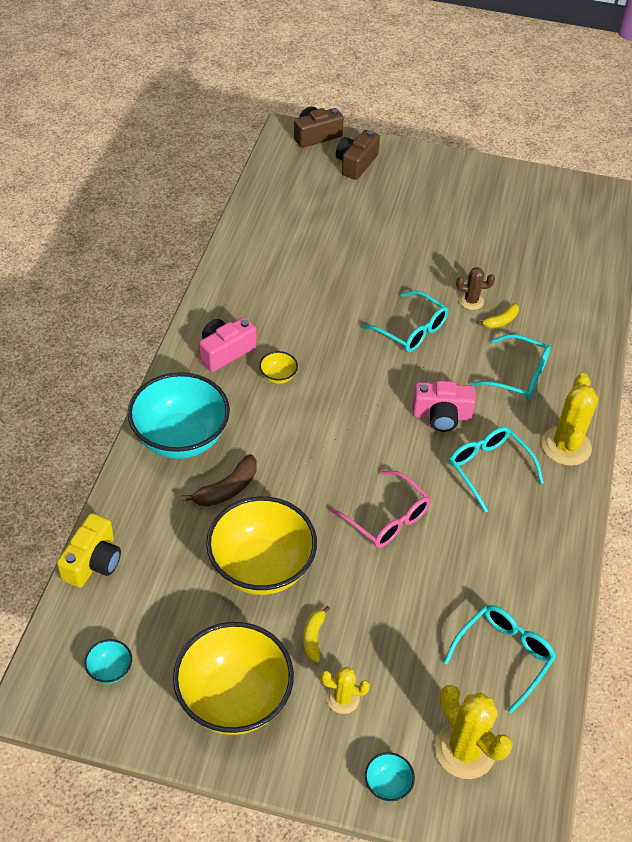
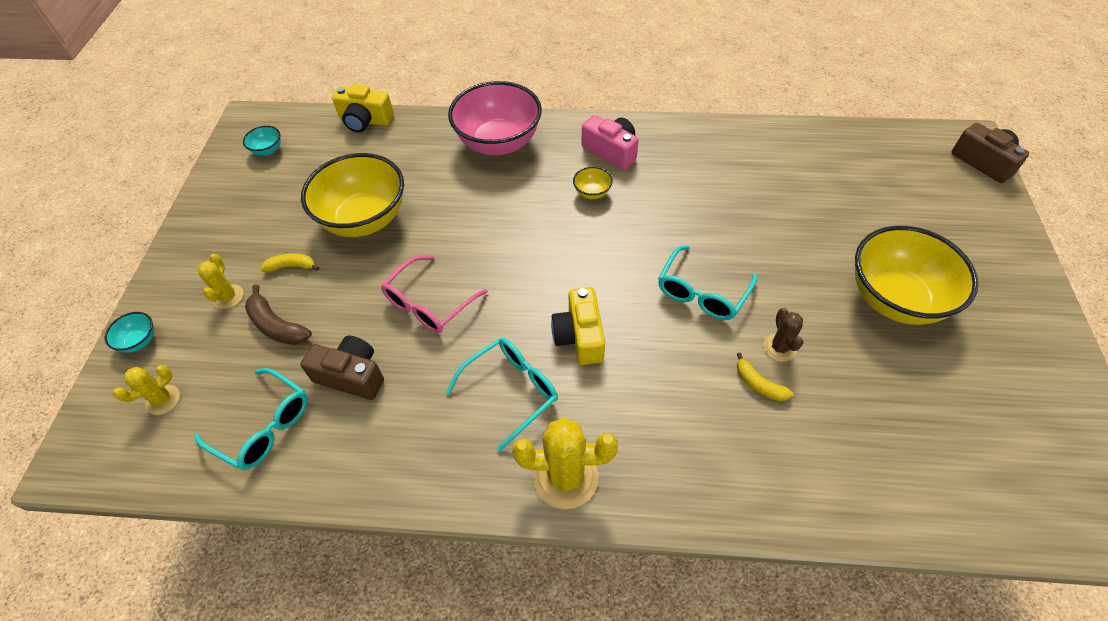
camera: 85 degrees right, 5 degrees up
turquoise bowl [128,372,230,459] -> pink bowl [448,81,542,156]
yellow bowl [173,622,294,735] -> yellow bowl moved to [855,226,978,325]
brown banana [182,454,257,507] -> brown banana moved to [245,284,312,345]
brown camera [336,130,380,180] -> brown camera moved to [300,336,384,400]
pink camera [413,381,476,432] -> yellow camera [551,287,605,365]
yellow cactus [435,685,513,779] -> yellow cactus [113,365,180,415], size x0.56
turquoise glasses [471,334,551,400] -> none

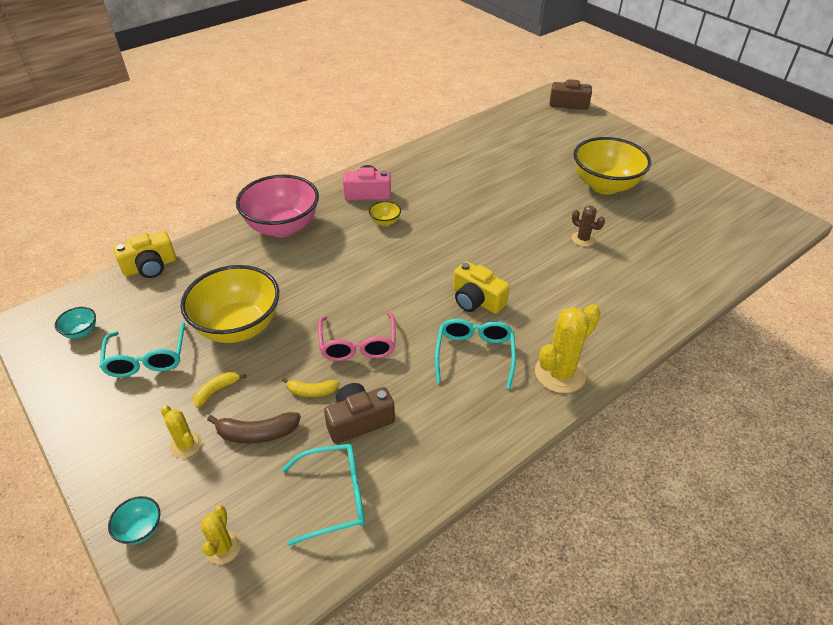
camera: 45 degrees left, 10 degrees down
turquoise glasses [658,245,757,320] -> turquoise glasses moved to [99,322,185,377]
yellow banana [737,352,793,401] -> yellow banana moved to [282,378,339,397]

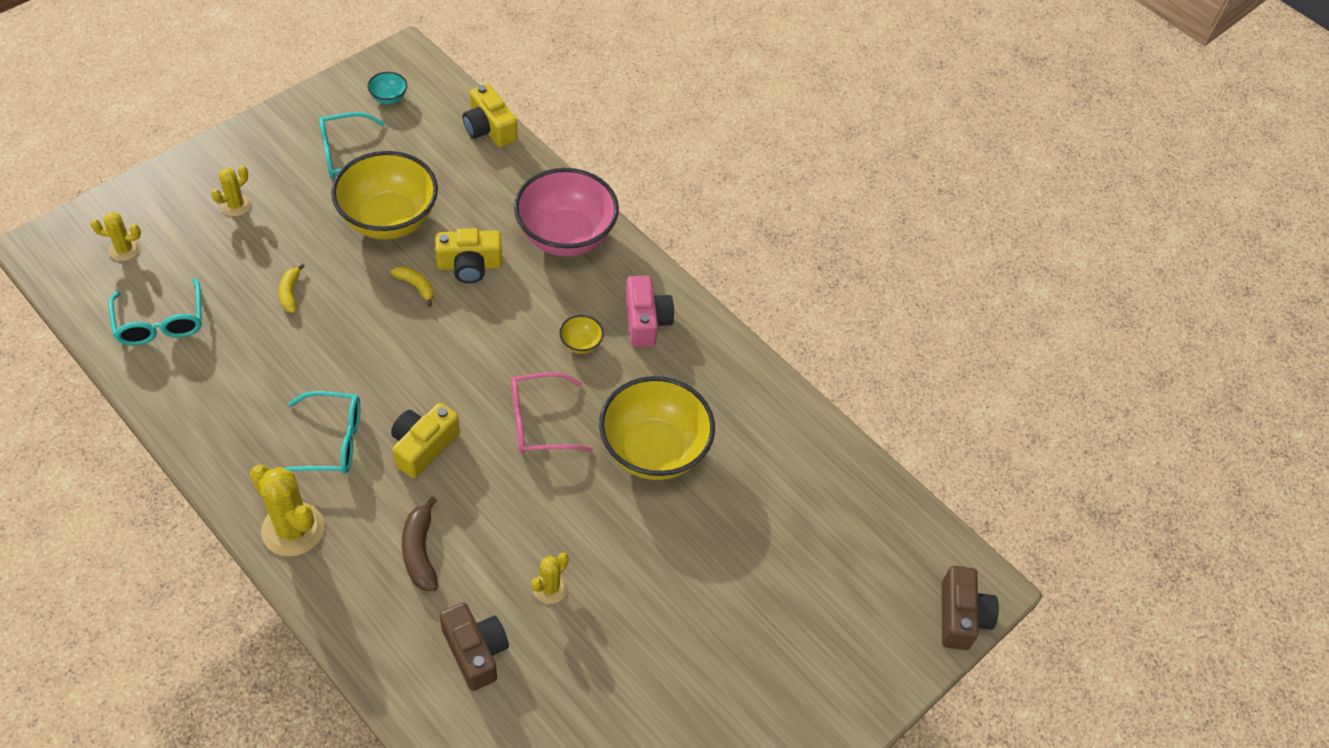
camera: 80 degrees right, 10 degrees up
turquoise bowl [108,496,160,545] -> none
yellow banana [193,372,246,408] -> yellow banana moved to [391,266,434,307]
brown banana [207,412,301,444] -> brown banana moved to [402,496,438,591]
pink glasses [318,312,396,361] -> pink glasses moved to [511,372,593,454]
brown camera [324,383,395,444] -> brown camera moved to [440,602,509,691]
brown cactus [572,205,605,246] -> yellow cactus [531,553,569,604]
yellow bowl [574,137,651,194] -> yellow bowl moved to [599,376,715,480]
none -> yellow camera [435,228,502,283]

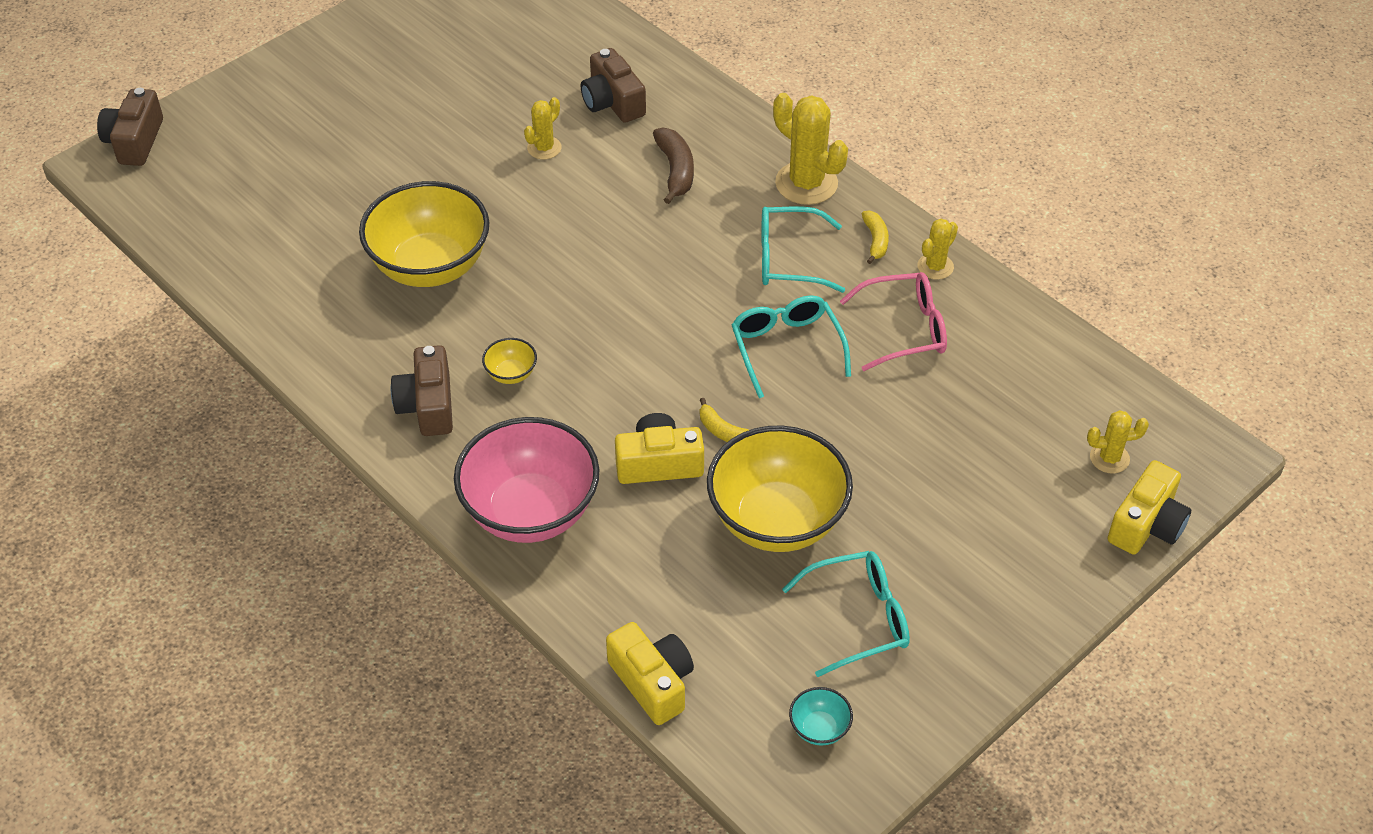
camera: 175 degrees left, 5 degrees down
turquoise glasses [109,278,202,345] -> turquoise glasses moved to [731,295,851,398]
yellow cactus [211,166,251,216] -> yellow cactus moved to [917,219,958,280]
yellow banana [279,264,305,313] -> yellow banana moved to [862,211,889,264]
yellow camera [391,403,460,478] -> yellow camera moved to [1108,460,1191,555]
pink glasses [511,372,593,454] -> pink glasses moved to [840,272,947,371]
pink camera [625,275,674,347] -> brown camera [391,345,453,436]

